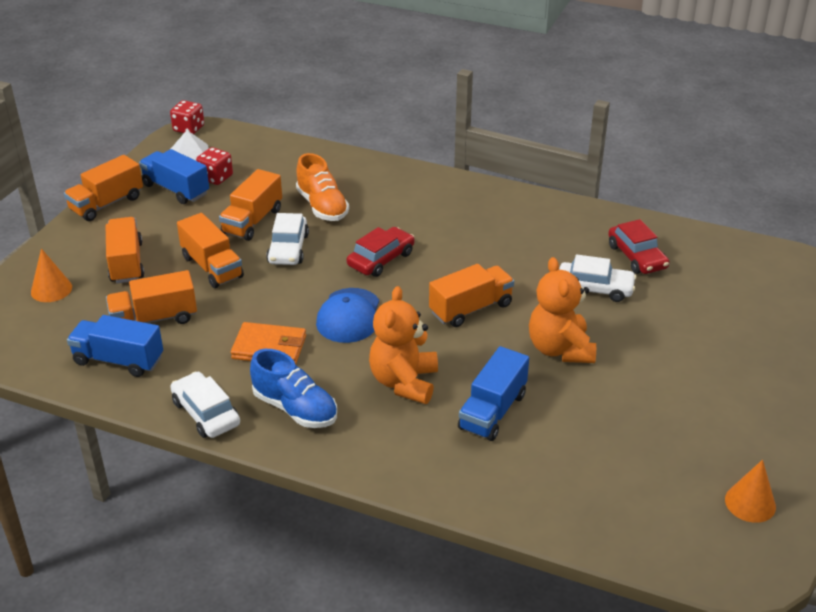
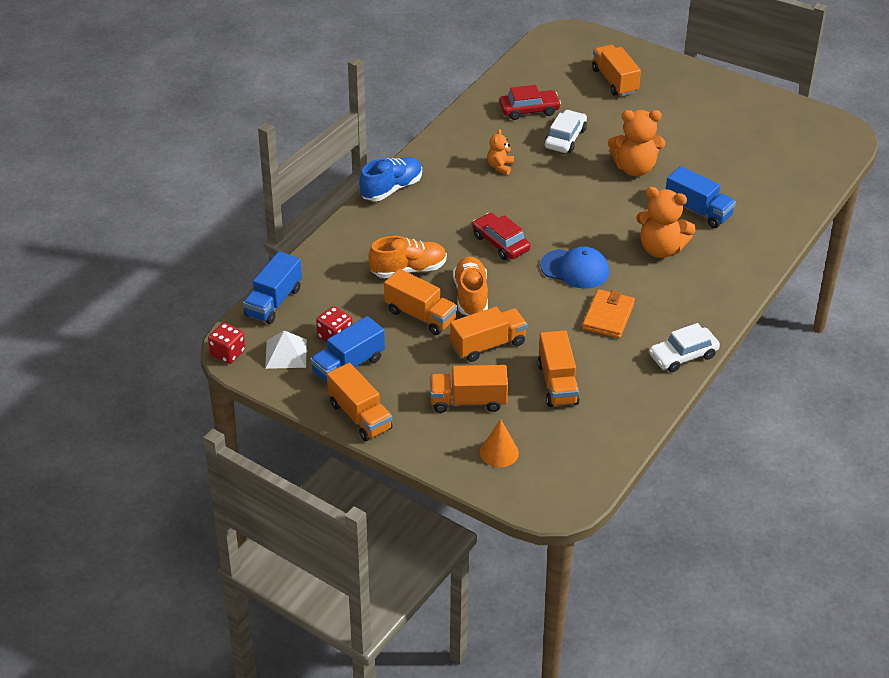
camera: 80 degrees left, 5 degrees up
blue truck [67,315,163,377] -> blue truck moved to [243,251,302,324]
blue shoe [250,349,337,428] -> blue shoe moved to [359,157,422,201]
white car [266,213,309,265] -> orange shoe [453,256,488,316]
orange truck [429,264,514,327] -> orange truck moved to [592,45,641,96]
orange cone [725,460,776,523] -> none
none -> orange teddy bear [487,129,514,175]

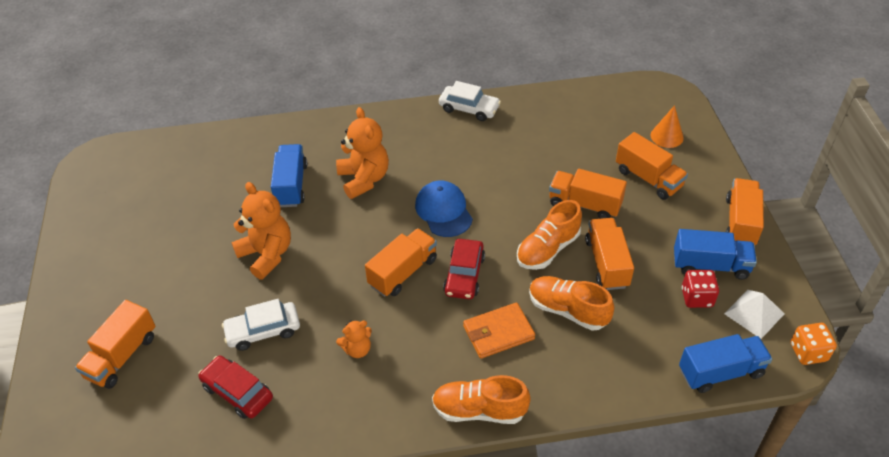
camera: 130 degrees left, 5 degrees up
red dice [208,323,245,364] -> orange dice [791,323,837,365]
blue shoe [359,157,422,201] -> orange shoe [432,375,531,424]
orange truck [537,330,580,407] -> orange truck moved to [365,228,437,297]
orange wallet [582,289,635,338] -> orange wallet moved to [463,303,535,359]

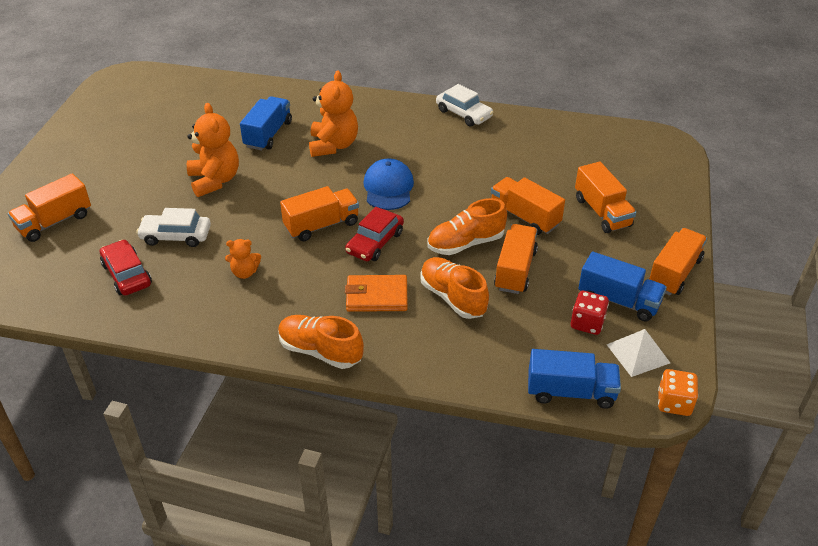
camera: 20 degrees right, 5 degrees down
orange cone [651,105,684,148] -> none

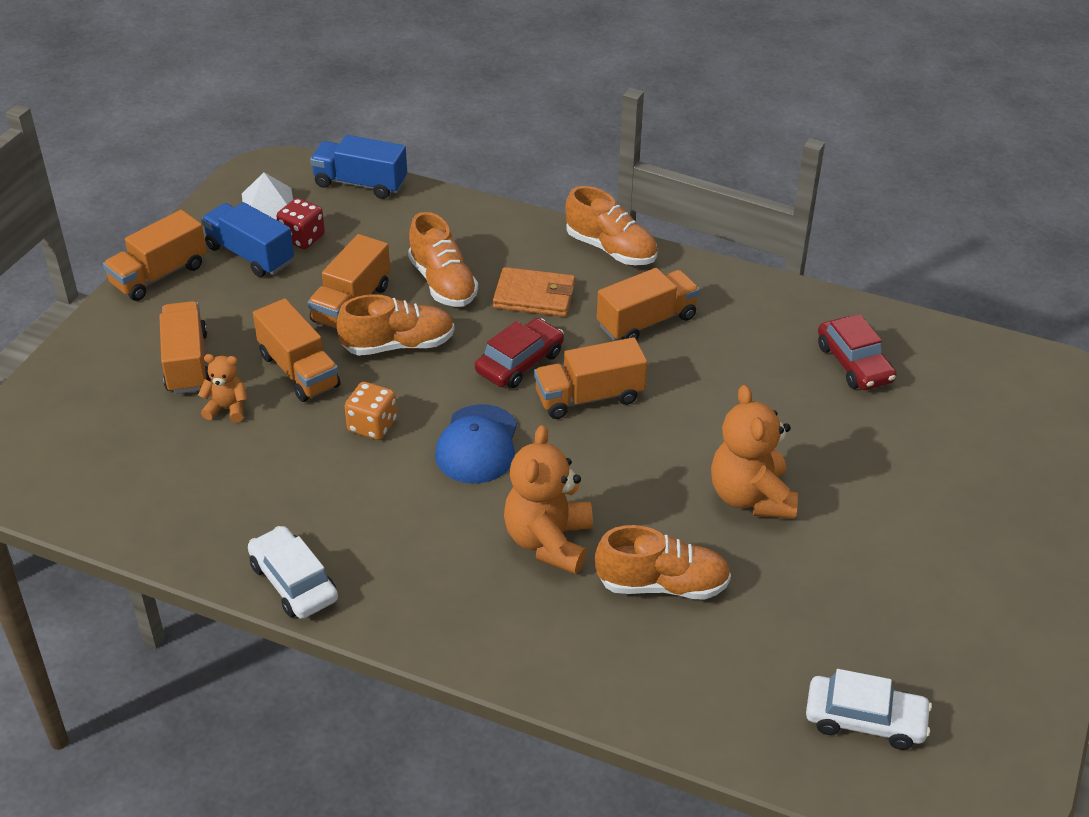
camera: 170 degrees left, 0 degrees up
orange truck [8,173,91,242] -> orange truck moved to [597,268,700,341]
white car [136,208,211,247] -> white car moved to [806,669,932,750]
orange teddy bear [225,239,261,279] -> orange teddy bear moved to [198,354,247,423]
blue truck [240,96,292,150] -> orange shoe [595,525,731,600]
orange dice [658,369,698,416] -> orange dice moved to [344,382,397,440]

